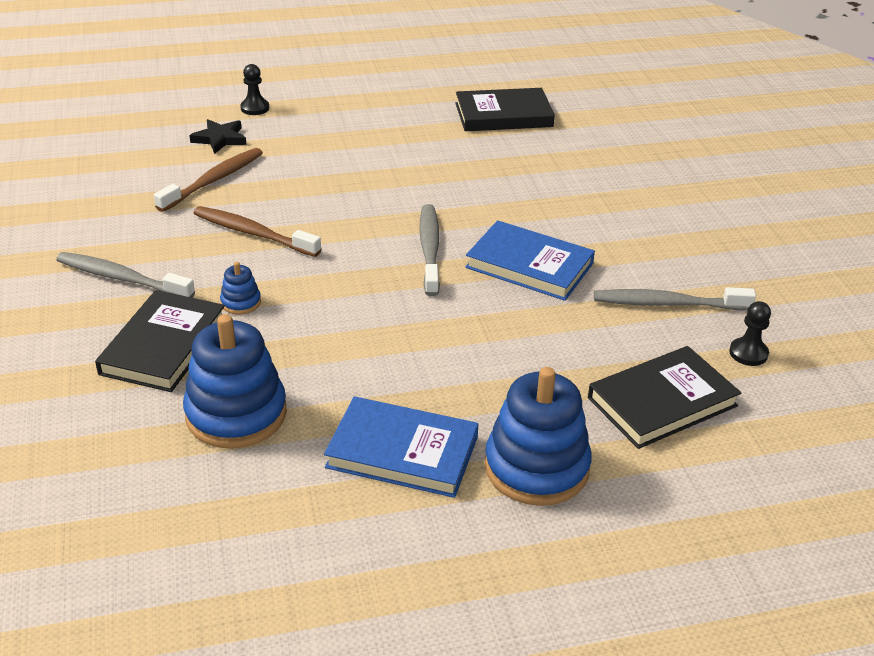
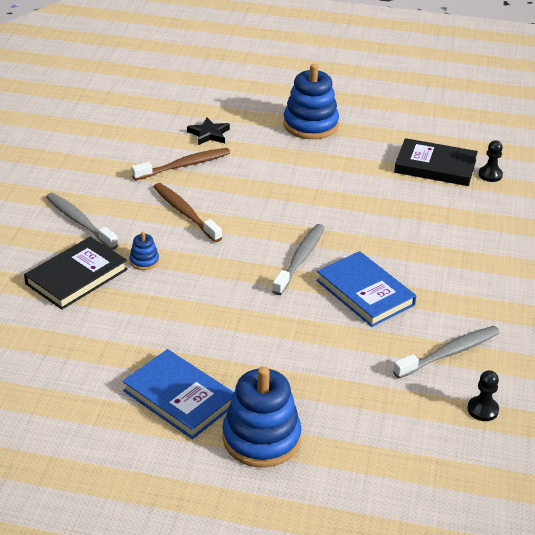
camera: 25 degrees right, 0 degrees up
blue stacking toy [183,314,287,449] -> blue stacking toy moved to [284,64,339,139]
black pawn [240,64,269,115] -> black pawn moved to [478,140,503,182]
black book [588,346,741,449] -> none
grey toothbrush [594,287,756,310] -> grey toothbrush turned 120 degrees clockwise [393,326,500,378]

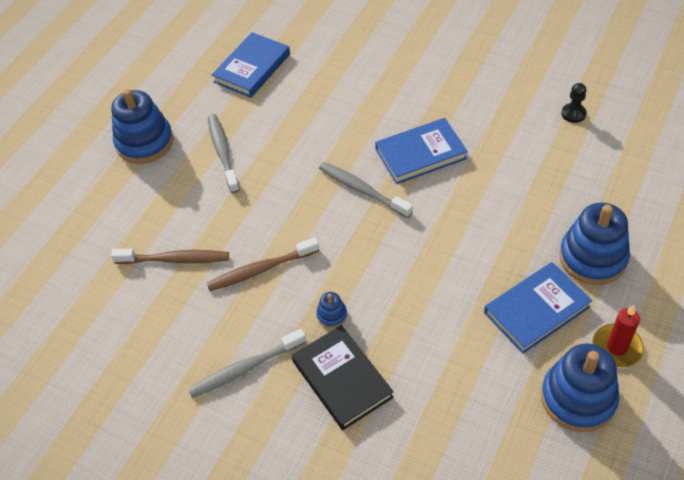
camera: 70 degrees left, 15 degrees up
brown toothbrush [131,148,230,180] -> brown toothbrush turned 105 degrees clockwise [111,249,229,264]
black star [187,117,230,145] -> none
grey toothbrush [393,326,500,378] -> grey toothbrush moved to [208,114,240,193]
black book [394,138,478,186] -> blue book [212,32,290,98]
black pawn [478,140,503,182] -> none
none -> blue stacking toy [541,343,619,432]
none -> red candle [592,305,644,367]

